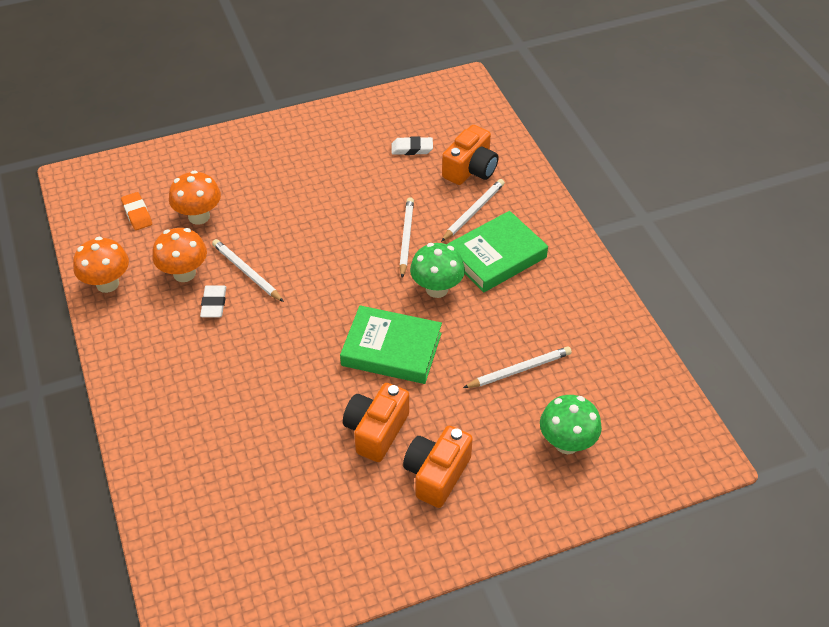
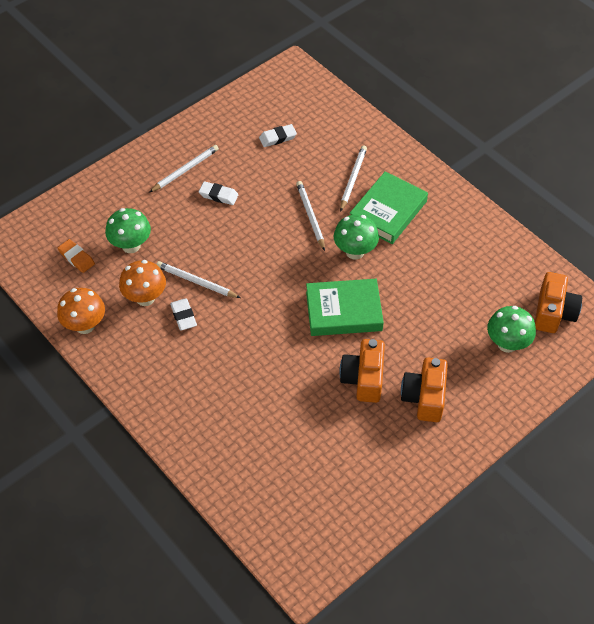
camera: 20 degrees left, 5 degrees up
orange mushroom [169,170,221,225] -> green mushroom [105,208,151,253]
orange camera [442,125,498,185] -> orange camera moved to [535,272,582,333]
white pencil [463,346,572,388] -> white pencil moved to [149,145,219,193]
none -> white eraser [199,181,238,205]

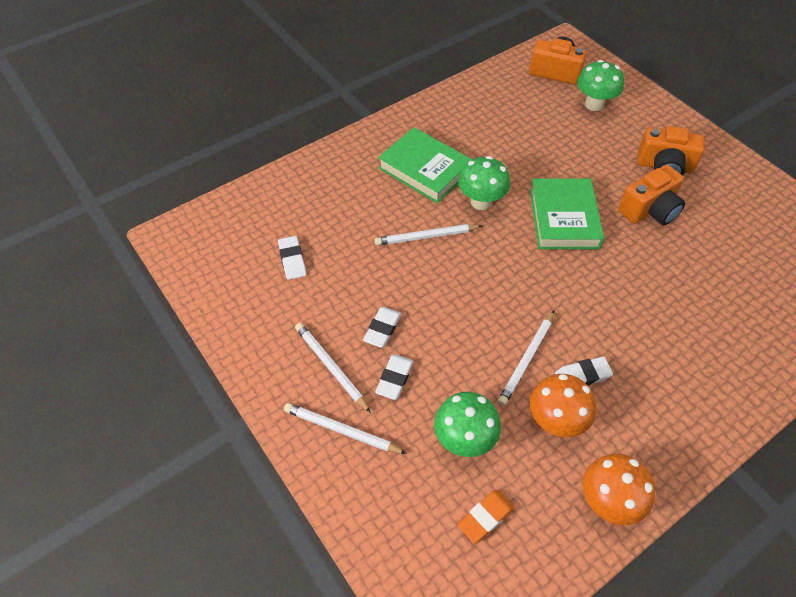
camera: 85 degrees left, 0 degrees up
orange camera [339,339,385,403] -> orange camera turned 45 degrees counterclockwise [618,165,685,225]
white pencil [340,146,367,212] -> white pencil moved to [284,403,407,454]
none -> white eraser [375,354,414,400]

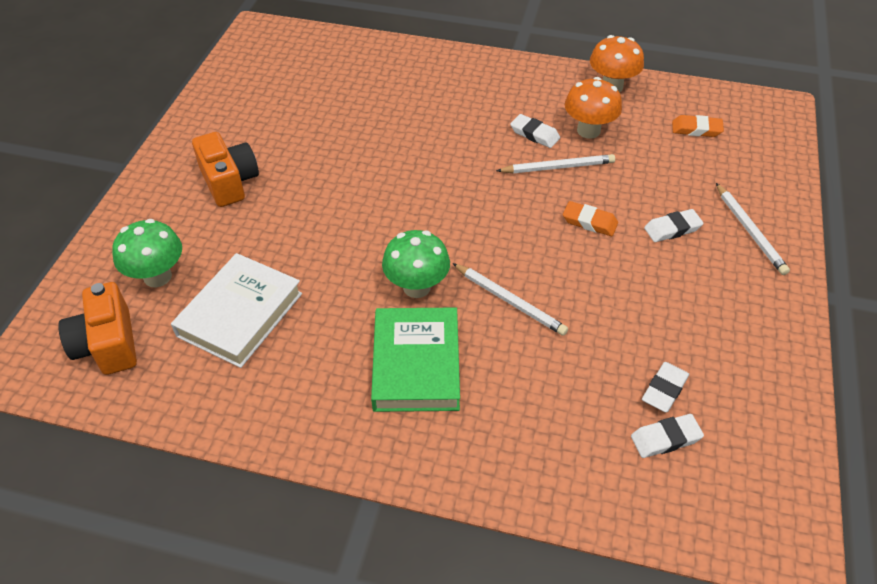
camera: 130 degrees left, 5 degrees down
white pencil [295,323,371,413] -> none
white eraser [363,307,402,348] -> white eraser moved to [631,414,704,458]
green mushroom [434,392,501,457] -> none
green book [530,178,604,249] -> none
orange camera [618,165,685,225] -> none
none -> white book [171,253,302,368]
none -> orange eraser [563,201,618,236]

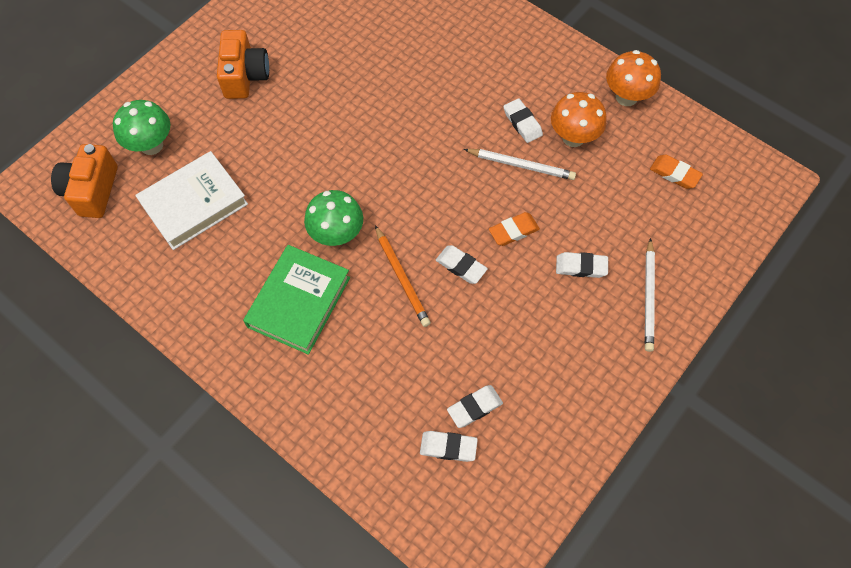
camera: 25 degrees right, 15 degrees up
white pencil [452,263,568,336] -> orange pencil [375,225,431,327]
orange eraser [563,201,618,236] -> orange eraser turned 75 degrees counterclockwise [489,212,540,246]
none -> white eraser [436,245,488,284]

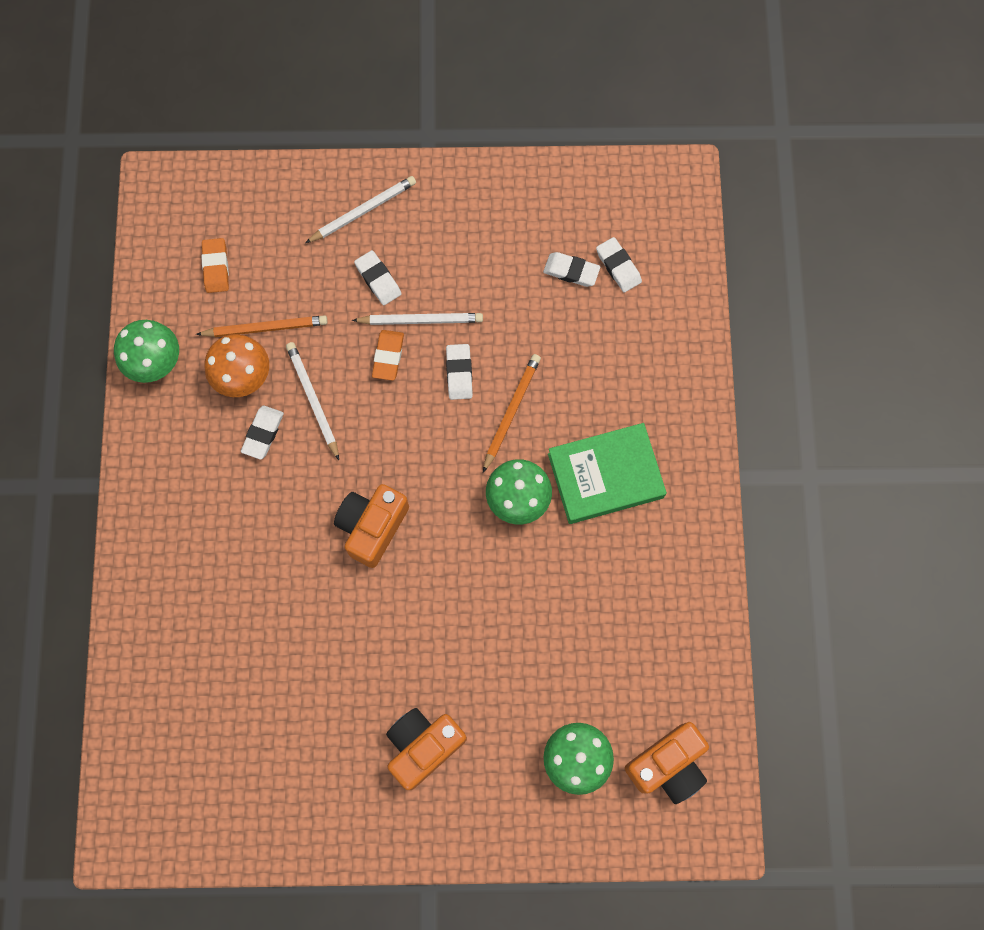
camera: 130 degrees left, 10 degrees up
white book [135,151,248,250] -> none
orange eraser [489,212,540,246] -> orange eraser turned 75 degrees clockwise [372,330,404,381]
orange mushroom [606,50,661,106] -> green mushroom [114,320,179,383]
none -> orange pencil [196,315,327,337]
none -> orange camera [334,484,409,568]
none -> white pencil [352,313,483,325]

